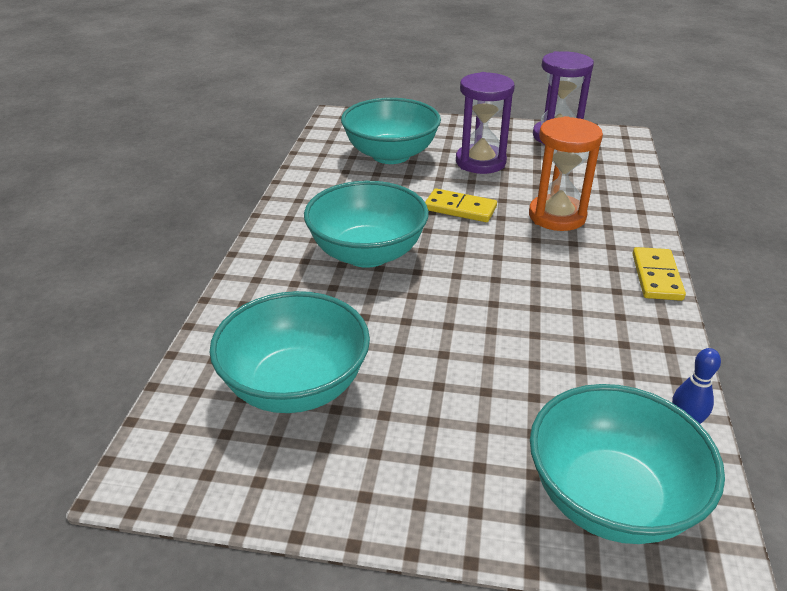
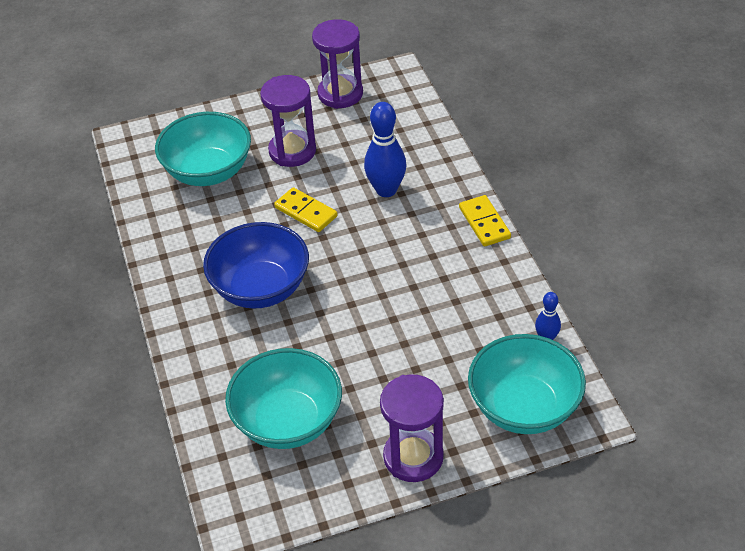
camera: 25 degrees left, 10 degrees up
turquoise bowl [304,181,429,268] -> blue bowl [203,222,309,309]
yellow domino [425,188,497,222] -> yellow domino turned 45 degrees clockwise [274,187,338,232]
orange hourglass [529,116,603,231] -> blue bowling pin [364,102,406,197]
none -> purple hourglass [380,374,444,482]

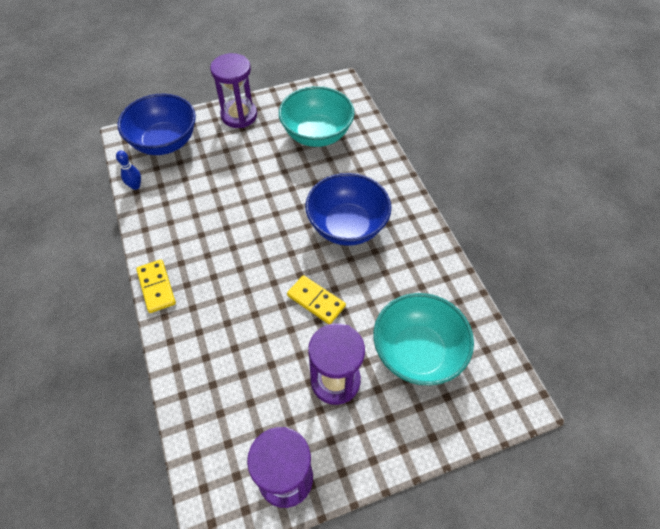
camera: 175 degrees right, 10 degrees up
blue bowling pin [364,102,406,197] -> none
turquoise bowl [468,334,586,434] -> blue bowl [117,93,196,155]

